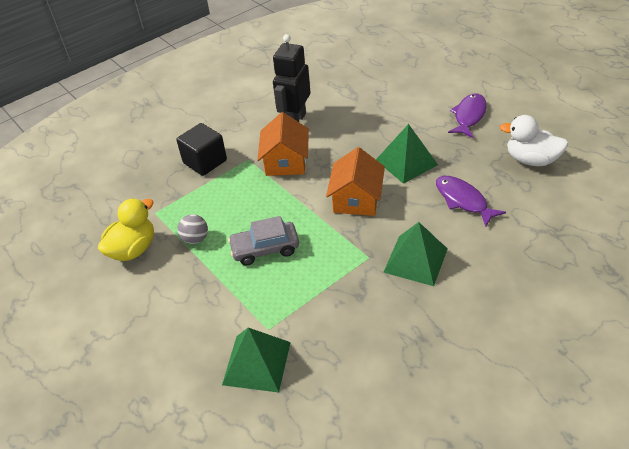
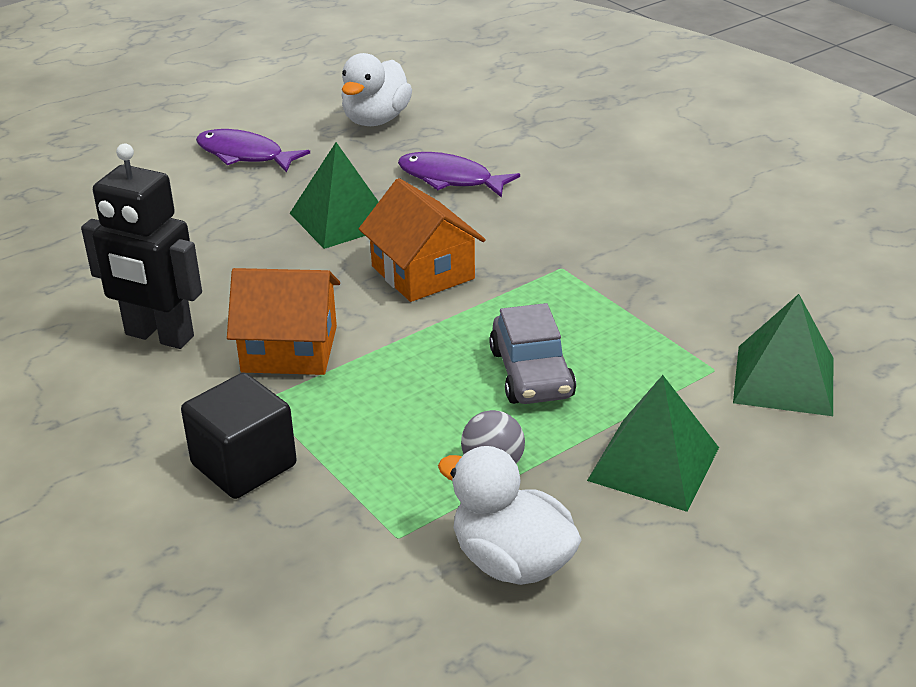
camera: 90 degrees left, 10 degrees down
yellow duck [98,199,154,261] -> white duck [438,446,582,585]
orange house [326,147,385,216] -> orange house turned 45 degrees clockwise [359,178,486,302]
green pyramid [383,222,448,286] -> green pyramid moved to [587,375,719,512]
purple fish [436,176,506,227] -> purple fish turned 60 degrees clockwise [398,152,520,198]

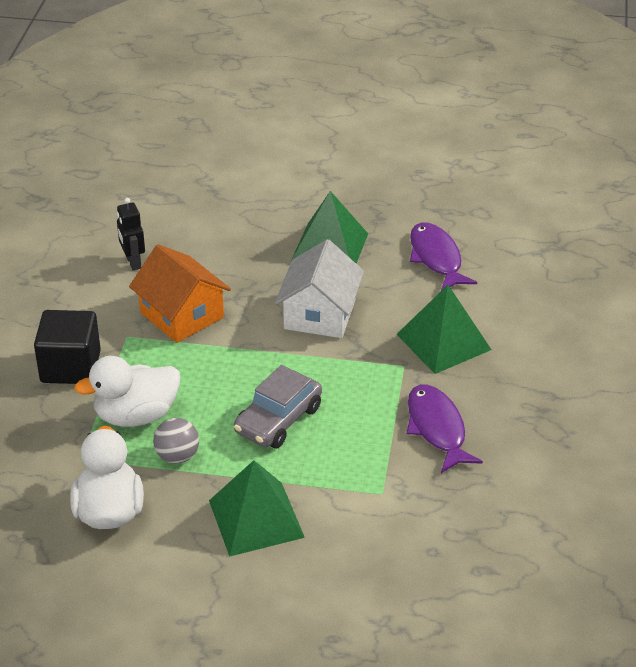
camera: 45 degrees right, 5 degrees up
black robot [81,143,202,349] -> black robot [117,198,145,270], size x0.52
purple fish [196,129,310,173] -> purple fish moved to [407,385,483,473]
white duck [342,53,412,126] -> white duck moved to [74,356,180,427]
orange house [359,178,486,302] -> white house [275,239,364,338]
green pyramid [733,294,833,416] -> green pyramid moved to [396,285,491,374]

